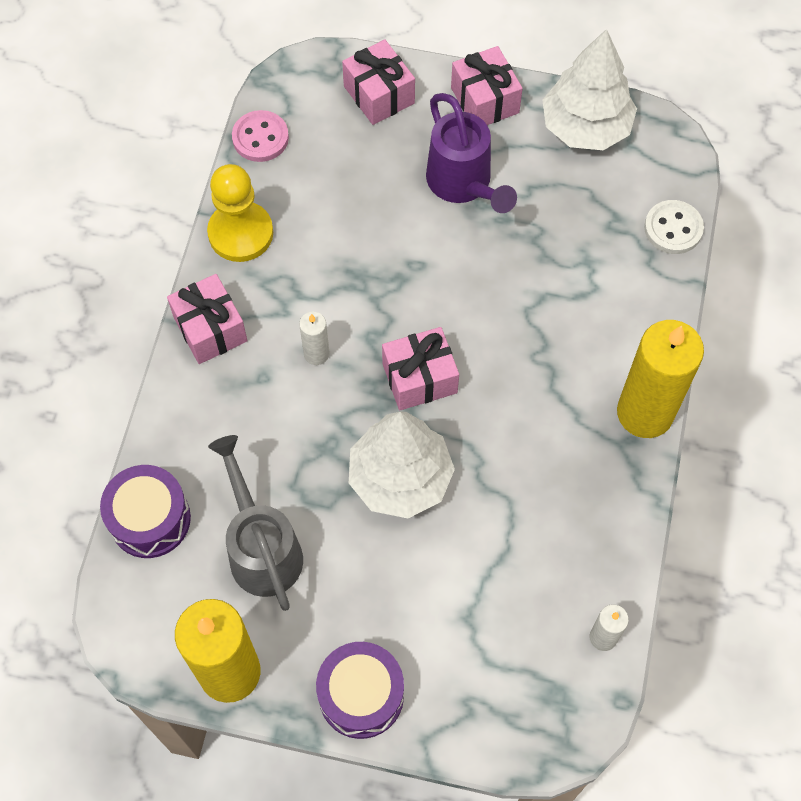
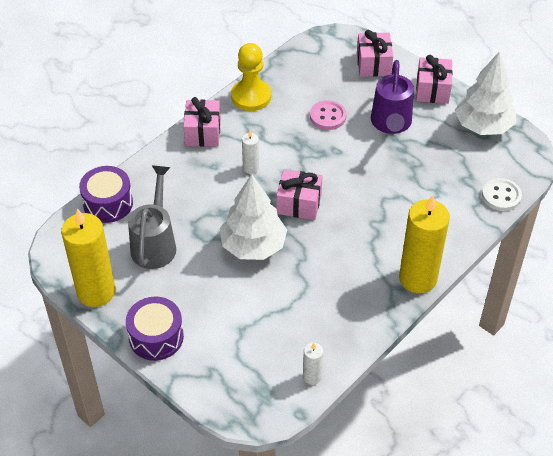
camera: 30 degrees right, 15 degrees down
pink button [232,110,289,162] -> pink button moved to [310,100,347,130]

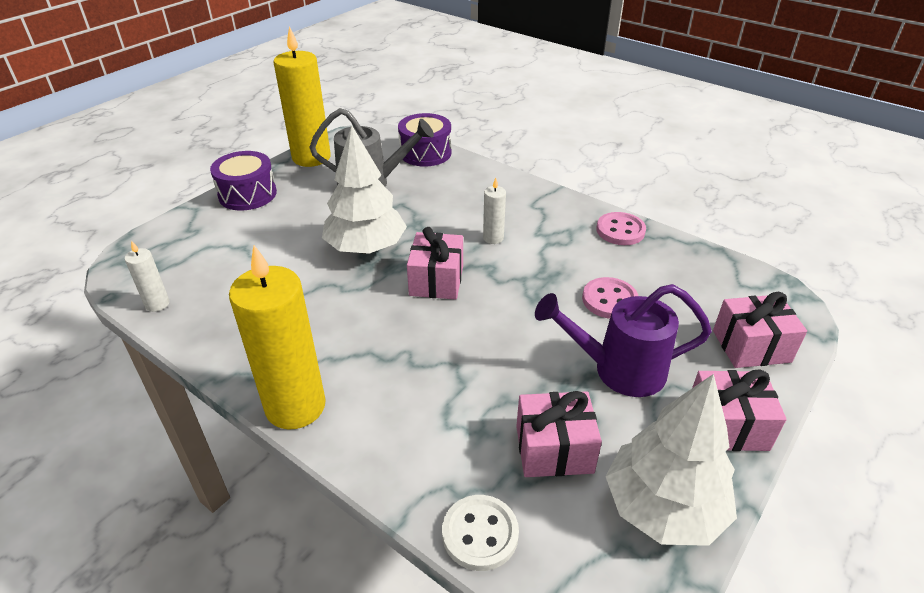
camera: 85 degrees right, 10 degrees down
pink gift [183,97,221,146] -> pink gift moved to [516,391,602,477]
yellow pawn [231,43,271,111] -> pink button [596,212,646,245]

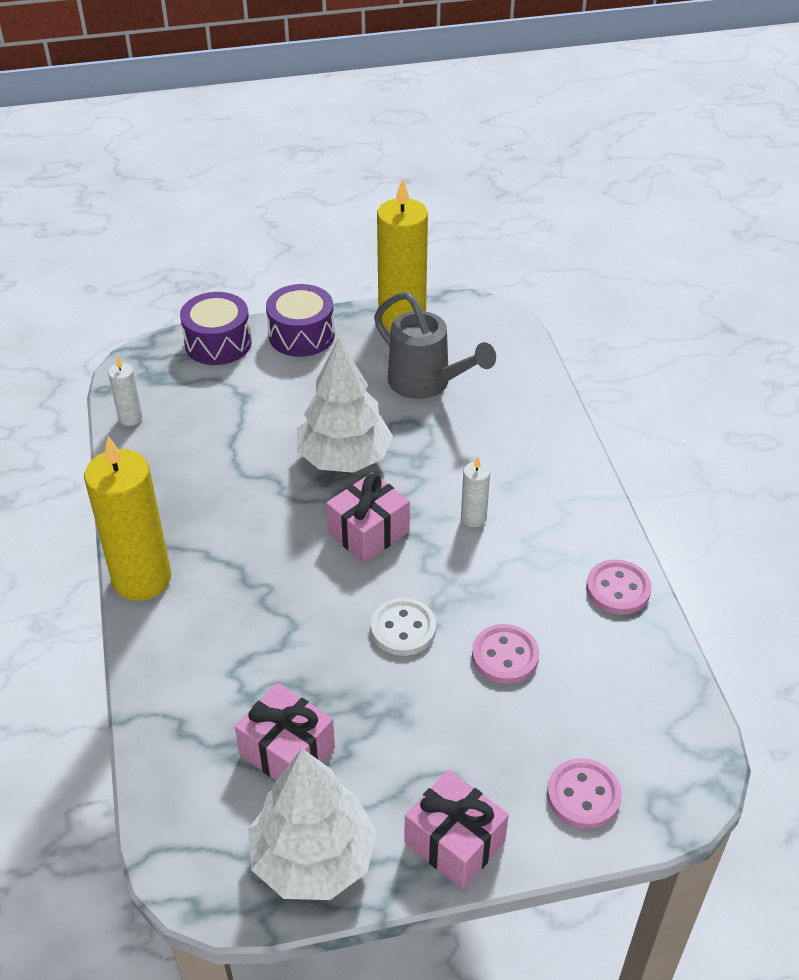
camera: 40 degrees right, 5 degrees up
purple drum [398,113,452,167] -> purple drum moved to [180,292,252,365]
white button [442,495,519,571] -> white button moved to [371,598,436,656]
purple watering can [535,284,712,397] -> none
pink gift [713,292,807,368] -> pink button [547,758,622,829]

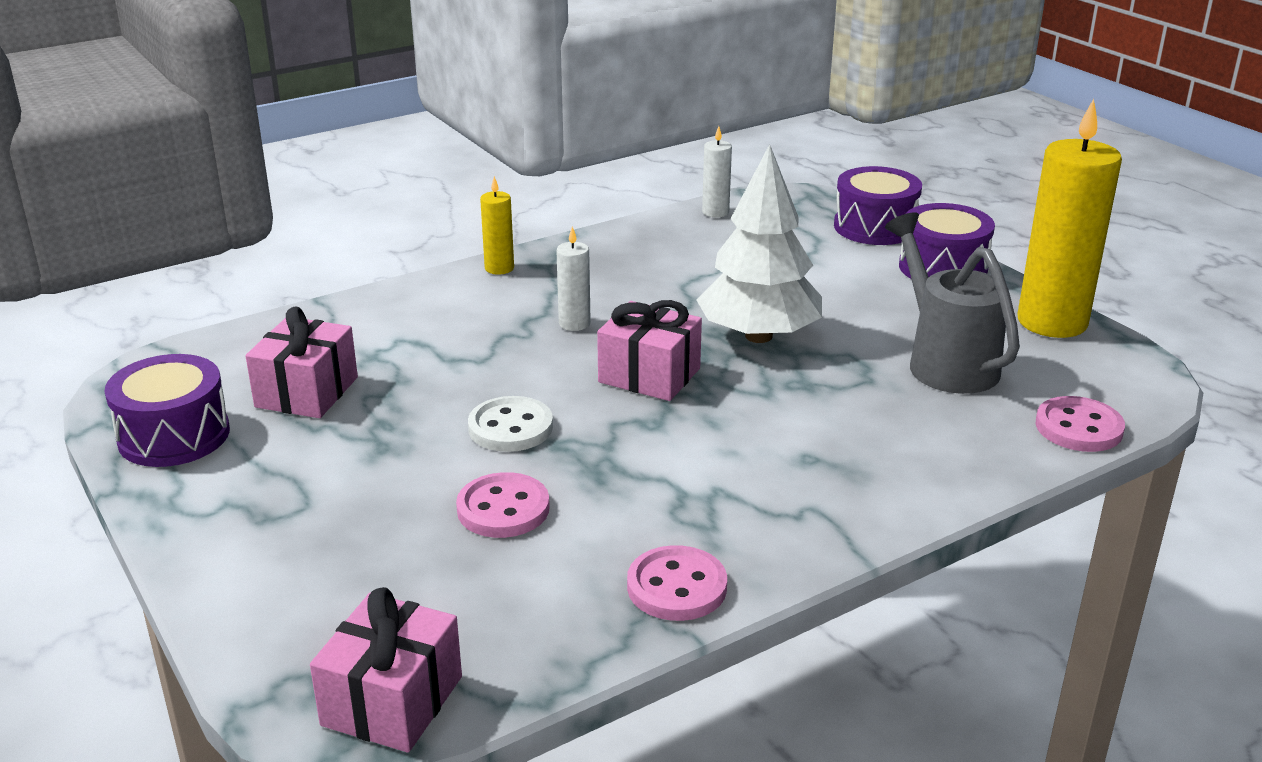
camera: 70 degrees right, 15 degrees down
yellow candle [84,436,171,601] -> yellow candle [480,176,514,275], size x0.46
white tree [248,748,377,900] -> purple drum [104,354,230,467]
grey watering can [374,292,496,399] -> grey watering can turned 135 degrees clockwise [885,212,1020,394]
pink gift [405,770,509,889] -> pink gift moved to [310,587,462,753]
white candle [461,457,490,527] -> white candle moved to [556,227,591,331]
pink button [547,758,622,829] -> pink button moved to [1036,396,1125,452]

